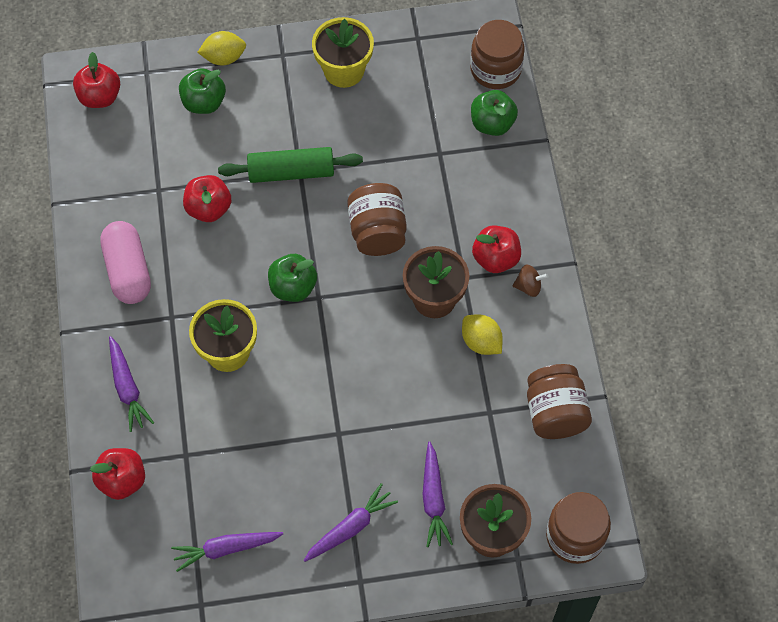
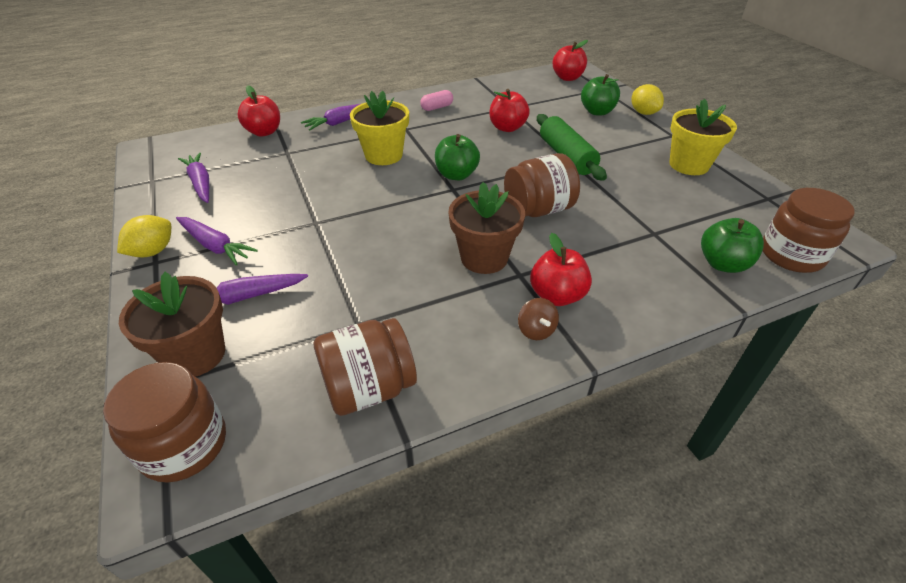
camera: 75 degrees right, 20 degrees down
pink capsule [100,221,151,304] -> pink capsule [420,90,453,111], size x0.52
yellow lemon [462,314,503,355] -> yellow lemon moved to [117,215,171,257]

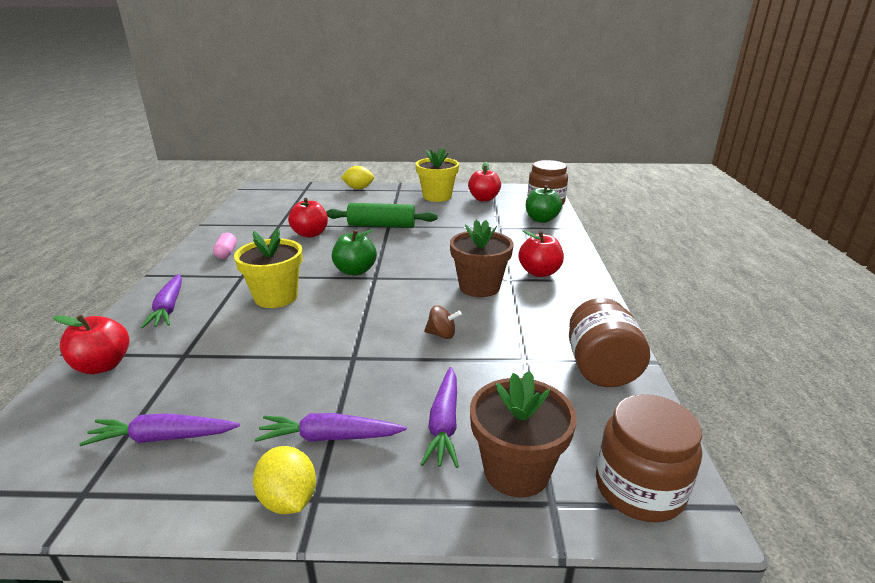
camera: 65 degrees left, 15 degrees down
purple carrot [176,217,258,265] -> purple carrot turned 150 degrees counterclockwise [254,413,407,442]
brown jar [504,153,580,217] -> none
brown spinning top [518,298,559,340] -> brown spinning top moved to [424,305,462,339]
red apple [553,40,588,81] -> red apple moved to [468,162,501,202]
green apple [581,74,620,116] -> none

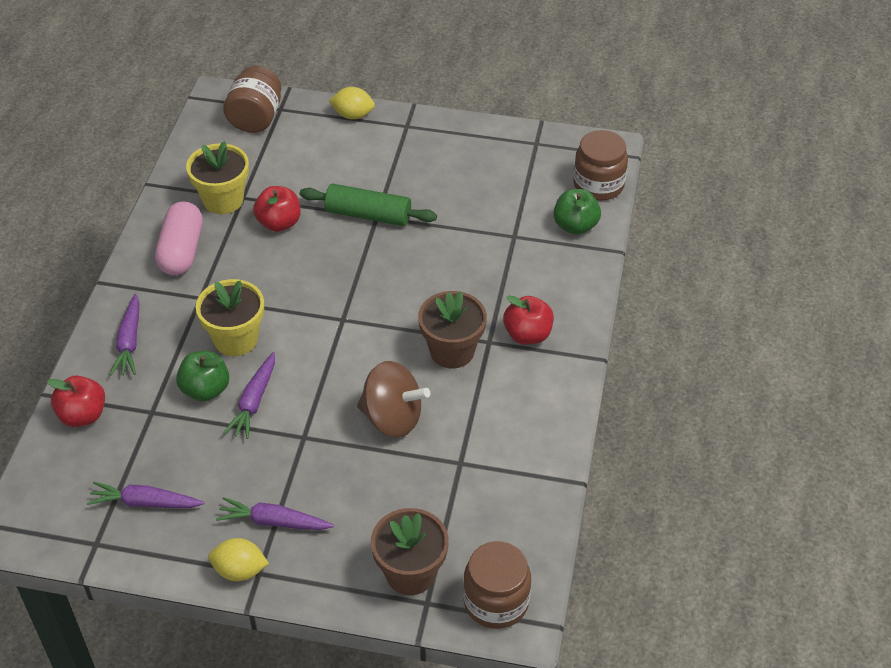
camera: 10 degrees right, 20 degrees up
pink capsule [213,233,236,259] -> pink capsule [155,201,203,275], size x1.92
yellow lemon [253,446,316,514] -> yellow lemon turned 60 degrees counterclockwise [208,538,269,581]
green apple [332,229,377,276] -> green apple moved to [176,351,229,401]
yellow flower pot [415,148,459,202] -> yellow flower pot moved to [186,141,249,214]
purple carrot [421,367,459,468] -> purple carrot moved to [223,352,275,439]
brown spinning top [424,305,462,339] -> brown spinning top [357,361,430,438], size x2.14
red apple [468,162,501,202] -> none
brown jar [569,298,650,387] -> brown jar moved to [223,66,281,133]

